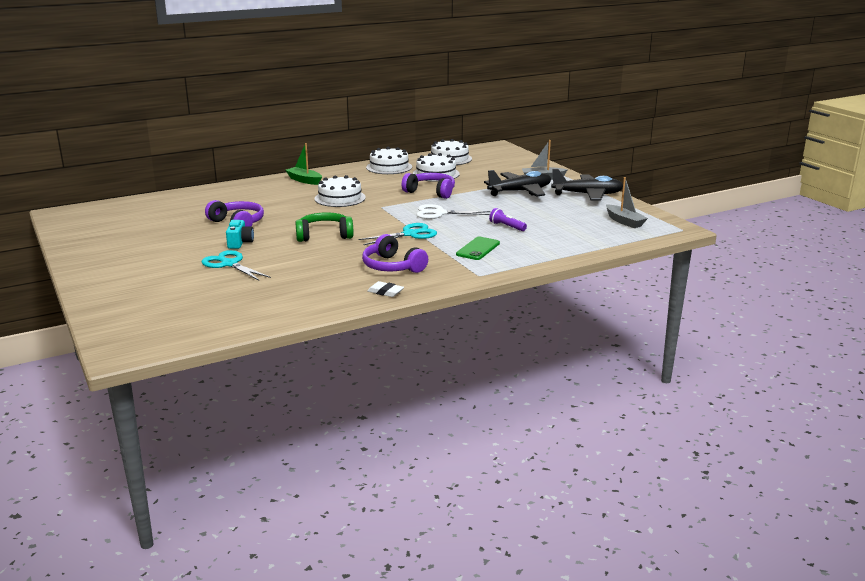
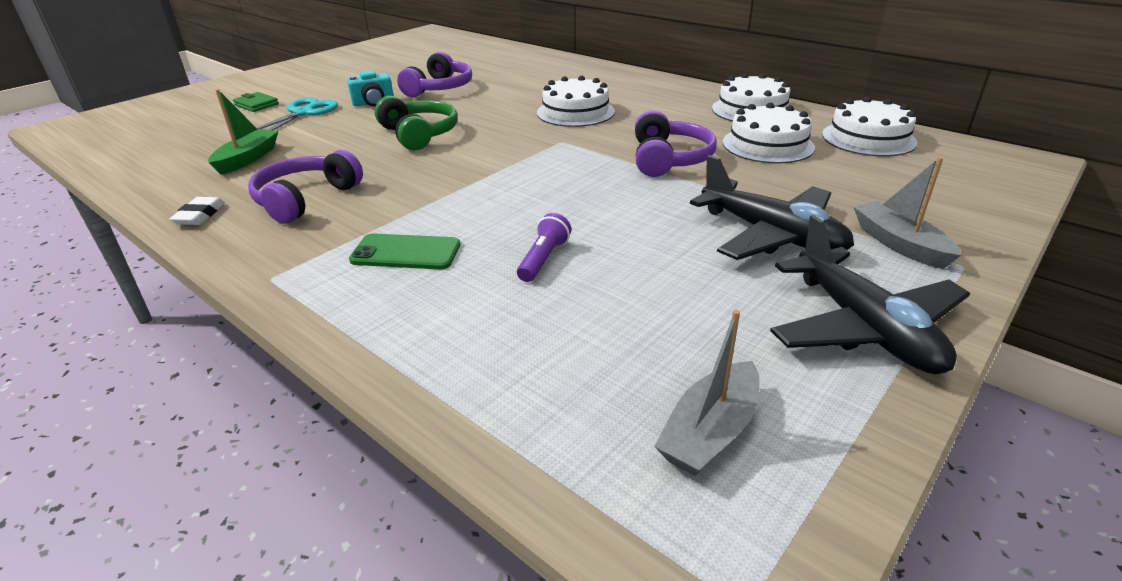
camera: 70 degrees right, 10 degrees up
green boat [286,143,322,185] -> green boat moved to [208,89,278,175]
turquoise scissors [358,223,437,245] -> none
white scissors [416,204,491,219] -> none
none -> green wallet [233,92,279,112]

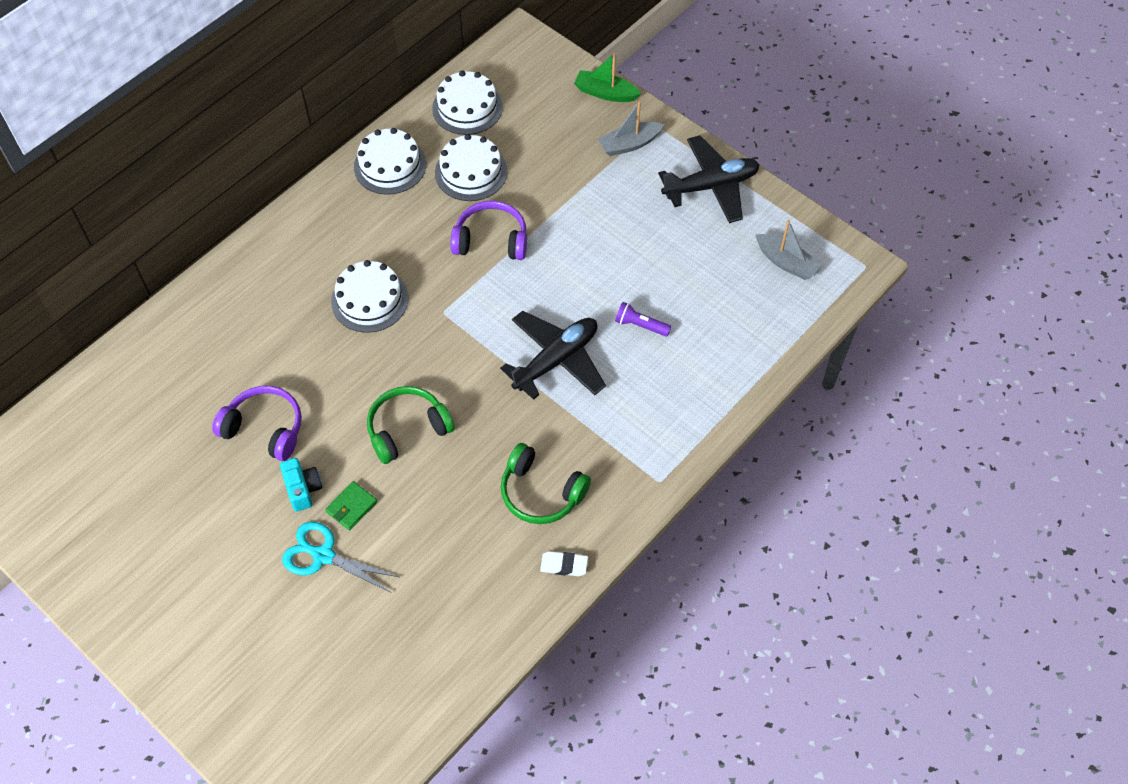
camera: 90 degrees left, 25 degrees up
green boat [208,89,278,175] -> green boat moved to [574,53,641,102]
green wallet [233,92,279,112] -> green wallet moved to [325,481,377,531]
purple headphones [248,150,363,224] -> green headphones [501,443,591,524]
green phone [349,233,461,269] -> none
black plane [690,155,854,260] -> black plane moved to [500,311,606,400]

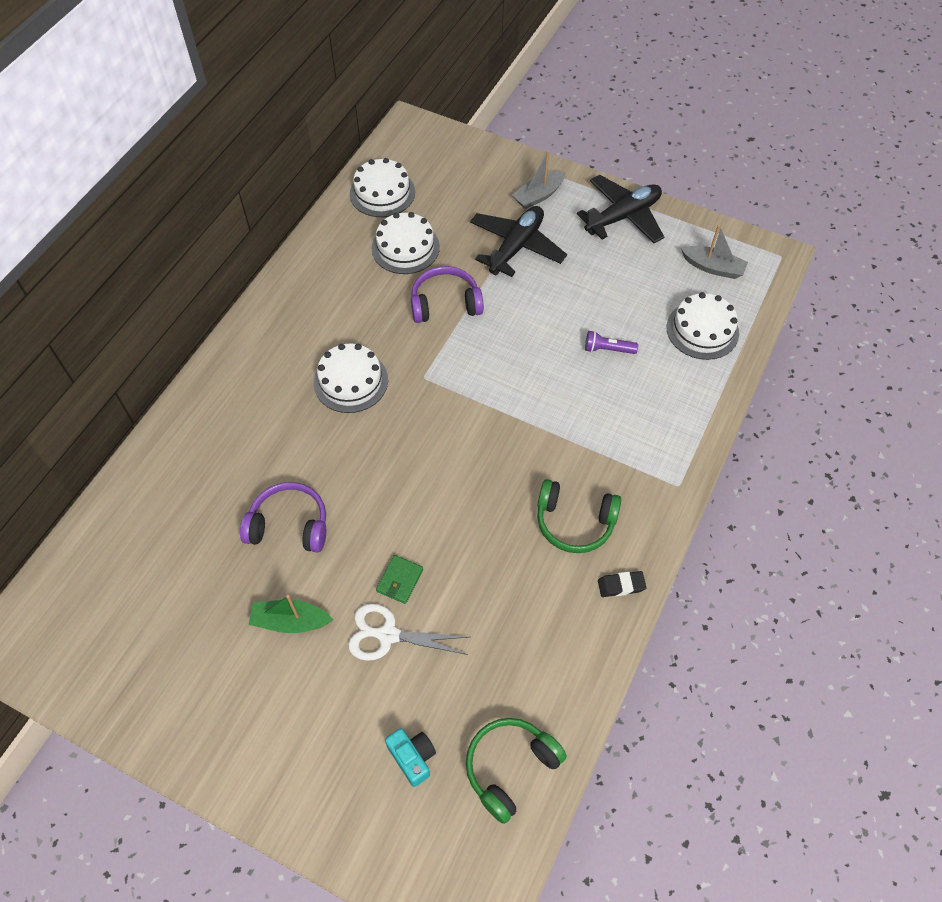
camera: 15 degrees left, 0 degrees up
turquoise camera [280,458,322,511] -> turquoise camera moved to [385,728,436,787]
turquoise scissors [282,522,399,593] -> white scissors [348,604,468,661]
white cake [354,128,426,195] -> white cake moved to [667,292,739,360]
green headphones [367,386,455,464] -> green headphones moved to [466,718,567,824]
black plane [500,311,606,400] -> black plane moved to [470,206,567,277]
white eraser [540,551,588,576] -> black eraser [598,571,647,597]
green boat [574,53,641,102] -> green boat moved to [249,595,334,633]

